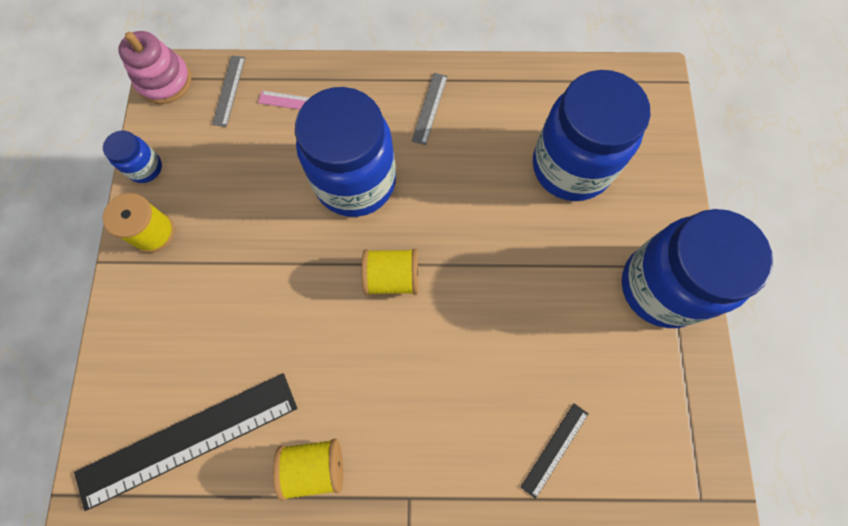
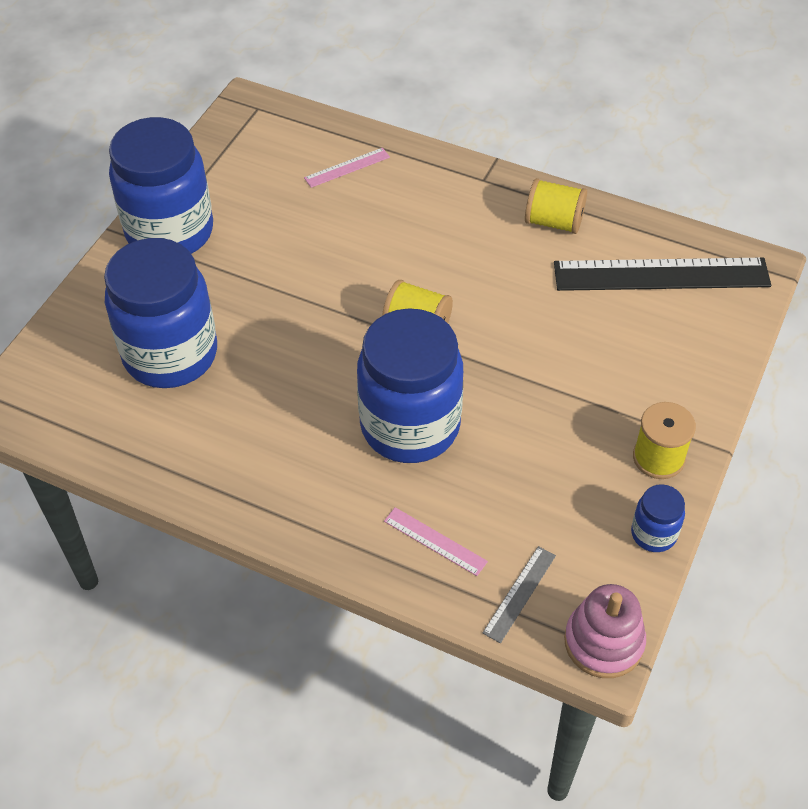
camera: 155 degrees left, 20 degrees down
grey ruler [411,73,448,145] -> none
black ruler [521,403,588,499] -> pink ruler [304,148,390,188]

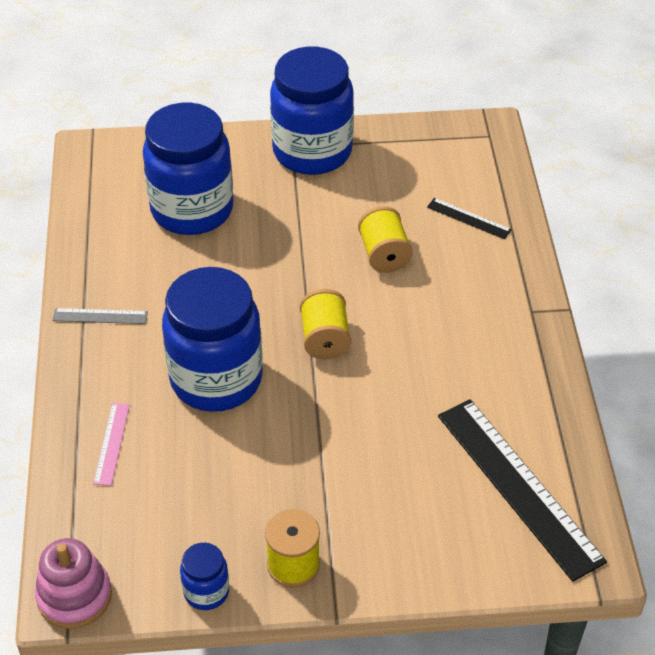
camera: 60 degrees right, 5 degrees down
pink ruler [304,148,390,188] -> black ruler [427,198,512,239]
grey ruler [483,546,556,643] -> grey ruler moved to [52,308,148,324]
yellow spool [525,178,587,234] -> yellow spool moved to [358,206,413,273]

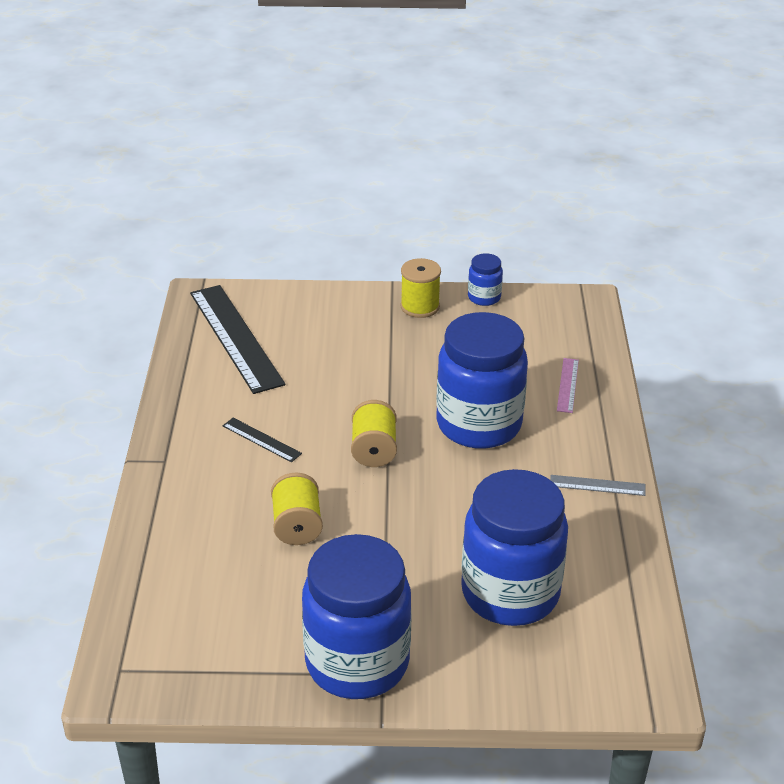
camera: 175 degrees left, 10 degrees down
pink stacking toy [35,538,112,629] -> none
black ruler [427,198,512,239] -> black ruler moved to [223,418,302,462]

